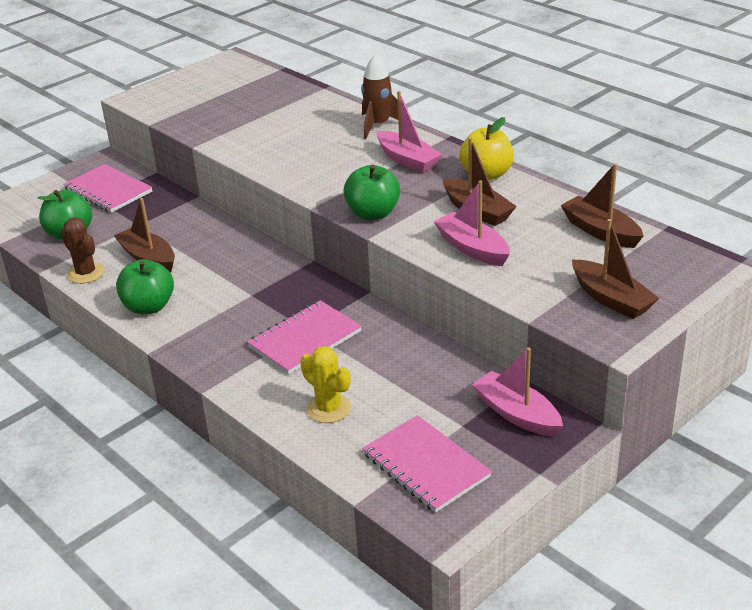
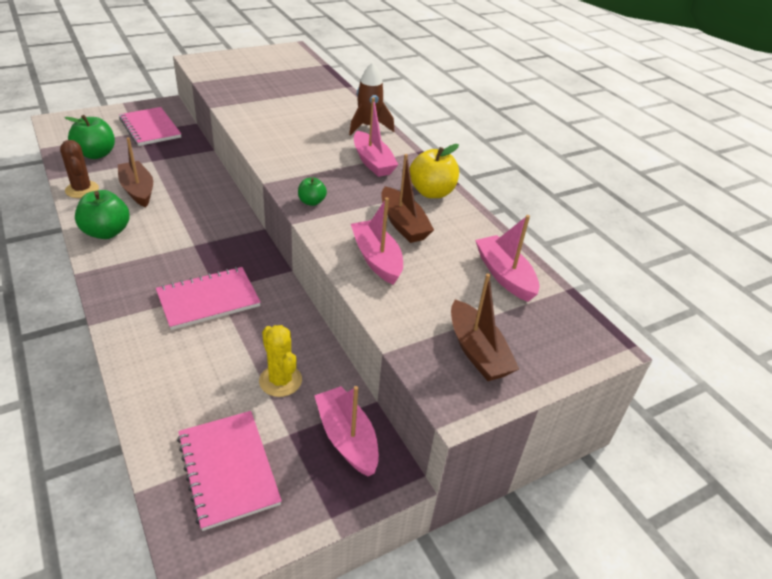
camera: 10 degrees right, 5 degrees up
yellow cactus [300,346,351,423] -> yellow cactus moved to [259,325,302,397]
green apple [343,165,400,220] -> green apple [298,177,327,206], size x0.55
brown boat [561,163,643,248] -> pink boat [475,215,540,302]

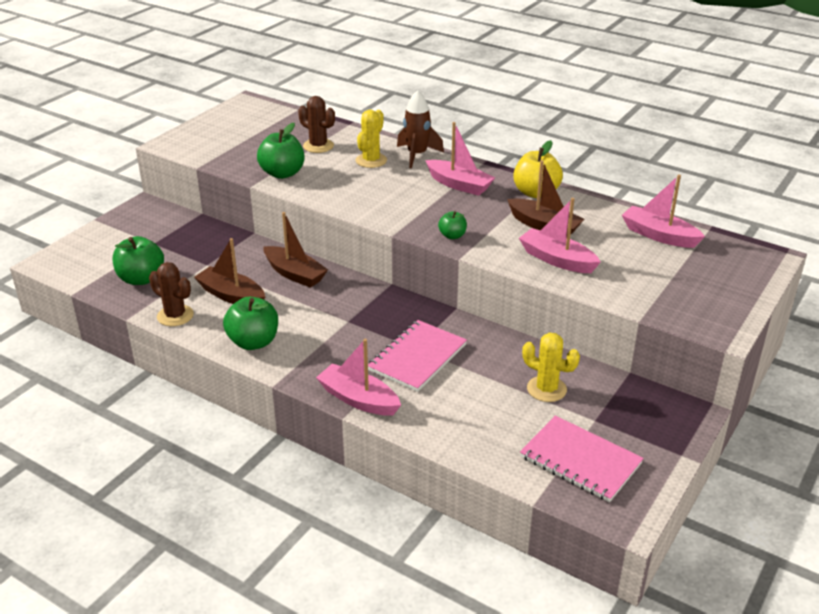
camera: 25 degrees left, 5 degrees down
pink notebook [119,107,181,146] -> none
pink boat [314,386,379,477] -> pink boat moved to [316,339,401,416]
brown boat [451,274,519,381] -> brown boat moved to [263,212,328,288]
none -> green apple [257,123,304,179]
none -> brown cactus [298,96,335,153]
none -> yellow cactus [355,110,387,168]

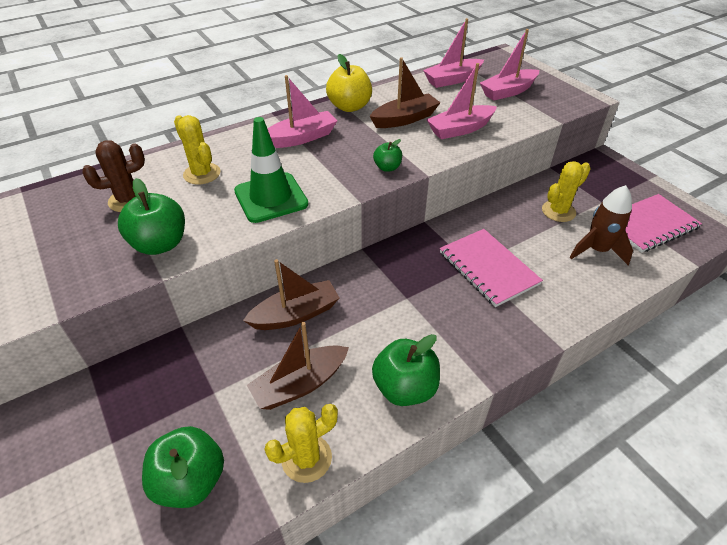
camera: 65 degrees left, 10 degrees up
brown cactus [149,262,194,326] -> yellow cactus [264,404,338,483]
pink boat [316,339,401,416] -> pink boat moved to [480,29,539,101]
brown rocket [397,90,444,168] -> brown rocket moved to [570,185,633,265]
none -> green traffic cone [234,117,309,223]

